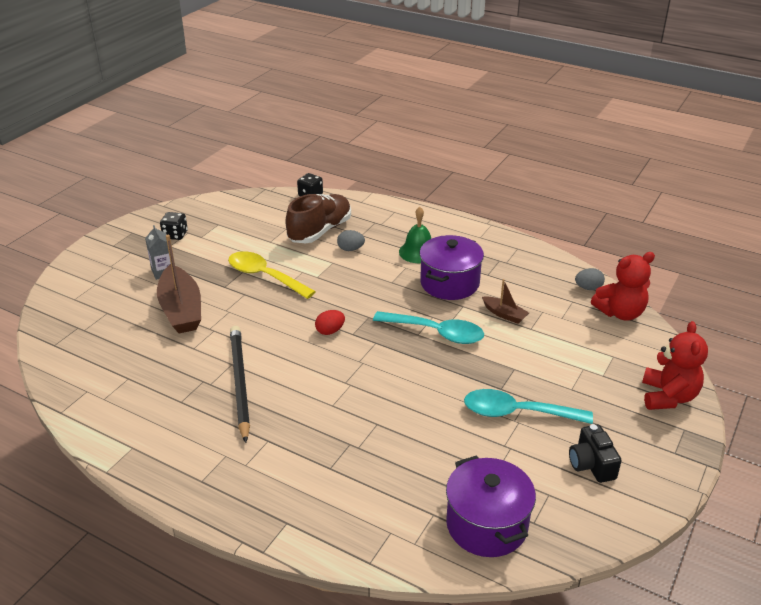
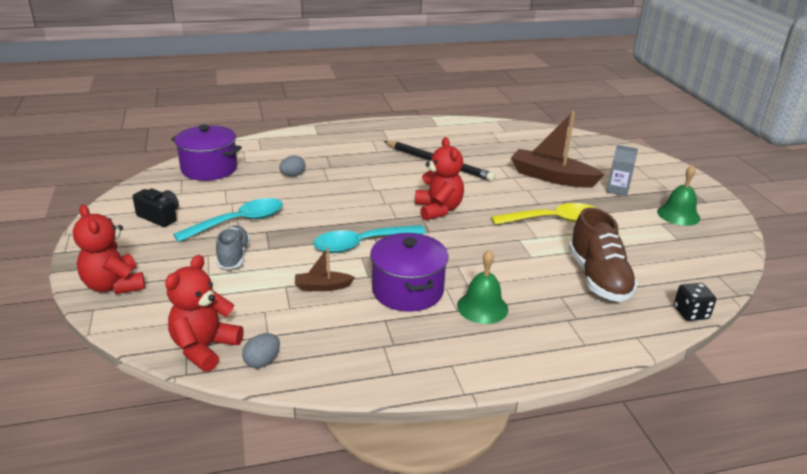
camera: 135 degrees right, 5 degrees down
black dice [160,212,188,240] -> green bell [657,165,700,226]
red egg [315,310,345,335] -> red teddy bear [415,137,464,221]
grey egg [337,230,365,251] -> grey egg moved to [279,156,305,176]
none -> grey shoe [216,225,250,269]

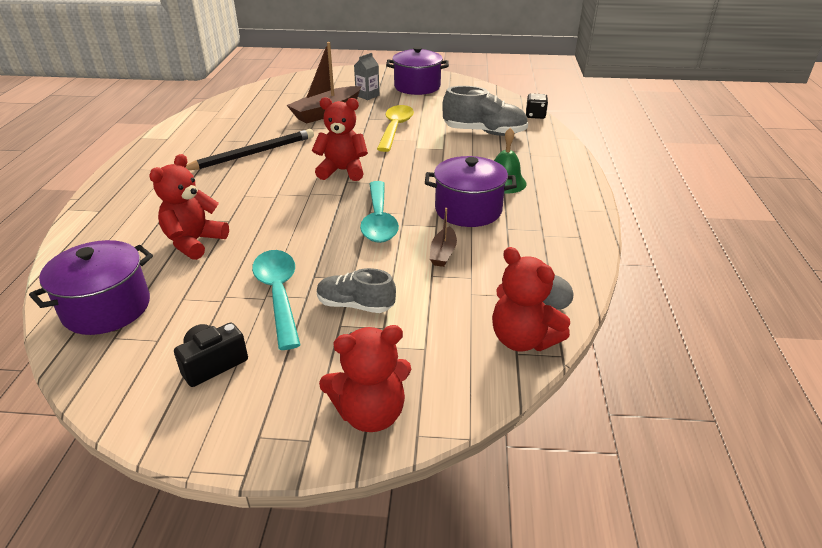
camera: 70 degrees left, 5 degrees up
grey egg [279,156,305,176] -> red teddy bear [149,154,229,260]
brown shoe [568,208,638,302] -> grey shoe [442,86,528,136]
green bell [657,165,700,226] -> purple pot [386,47,449,95]

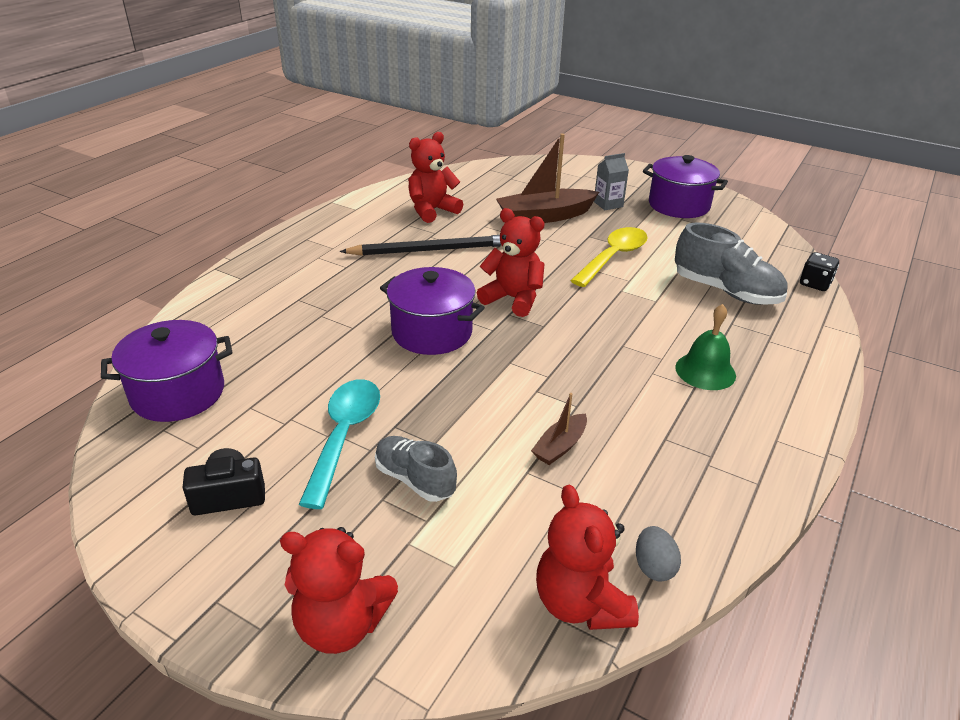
camera: 25 degrees right, 0 degrees up
red teddy bear [149,154,229,260] -> red teddy bear moved to [408,132,463,223]
turquoise spoon [360,181,399,243] -> none
purple pot [425,156,517,227] -> purple pot moved to [380,267,485,355]

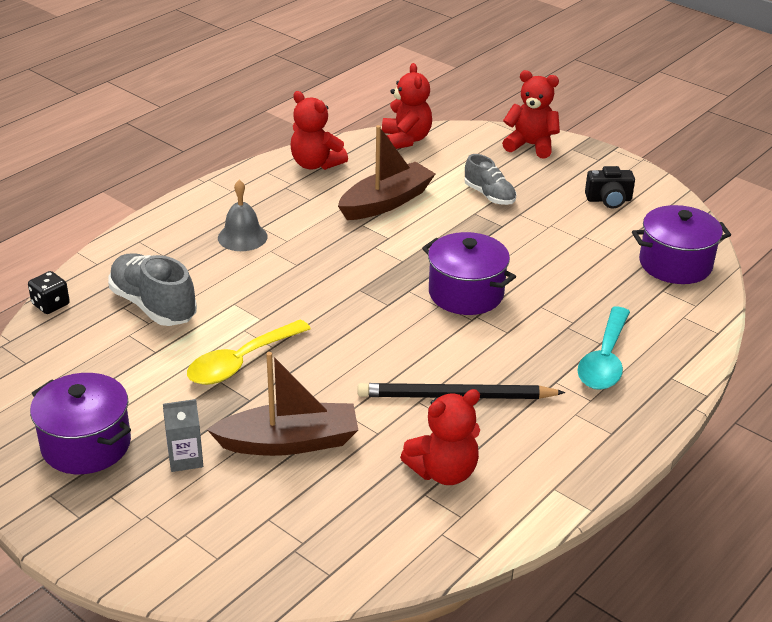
camera: 170 degrees left, 0 degrees up
turquoise spoon [298,379,380,509] -> turquoise spoon moved to [577,307,630,390]
red teddy bear [477,208,545,317] -> red teddy bear moved to [290,91,348,170]
brown boat [531,393,587,465] -> brown boat [338,125,436,220], size x2.02
grey egg [636,526,681,581] -> none
green bell [675,304,736,390] -> grey bell [218,180,268,251]

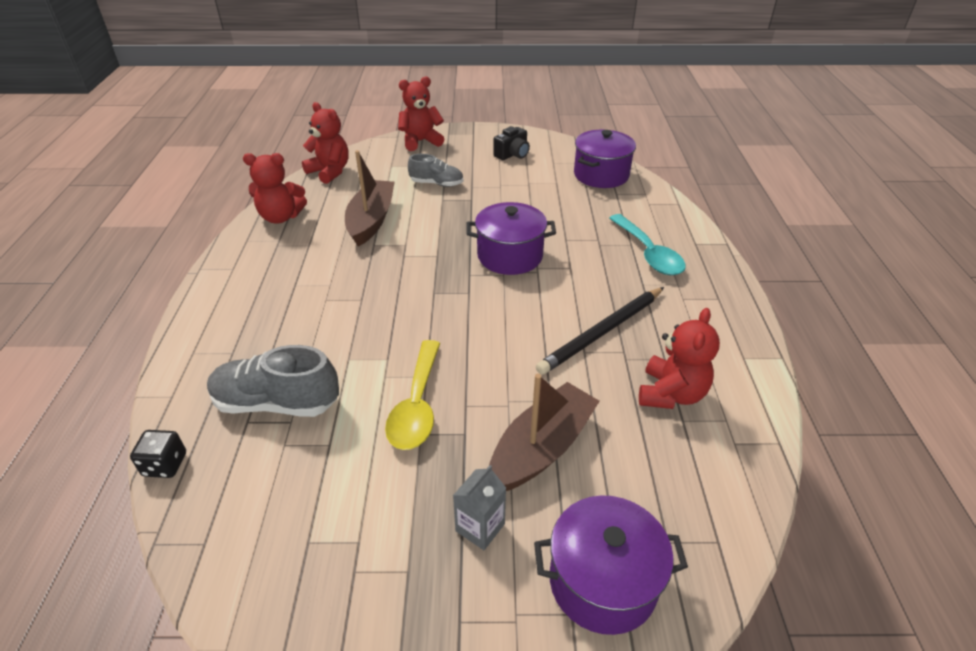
camera: 40 degrees left, 5 degrees up
purple pot [30,373,131,474] -> purple pot moved to [534,495,688,635]
grey bell [218,180,268,251] -> none

